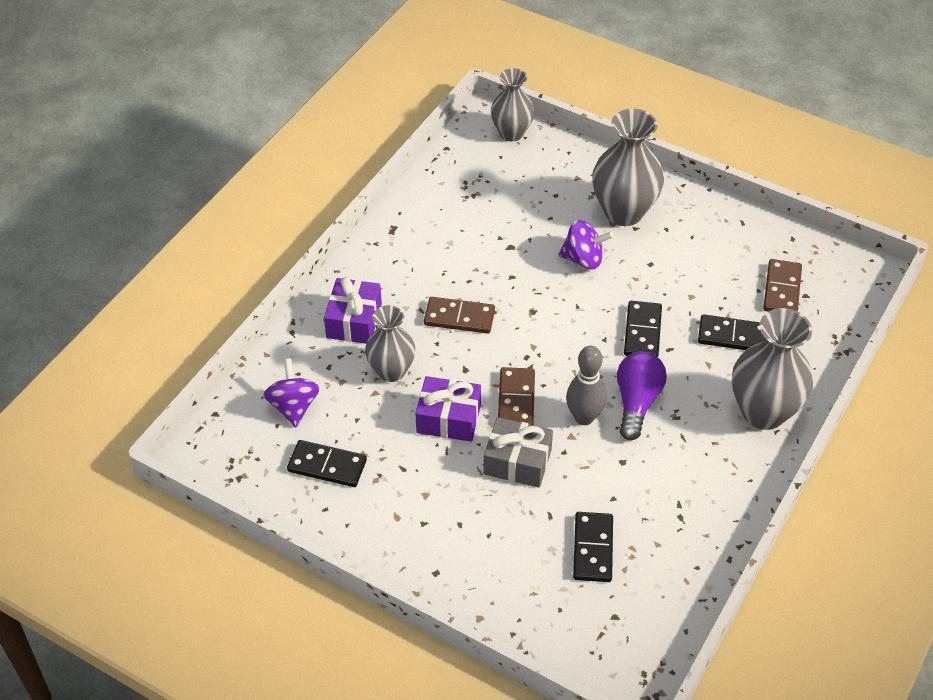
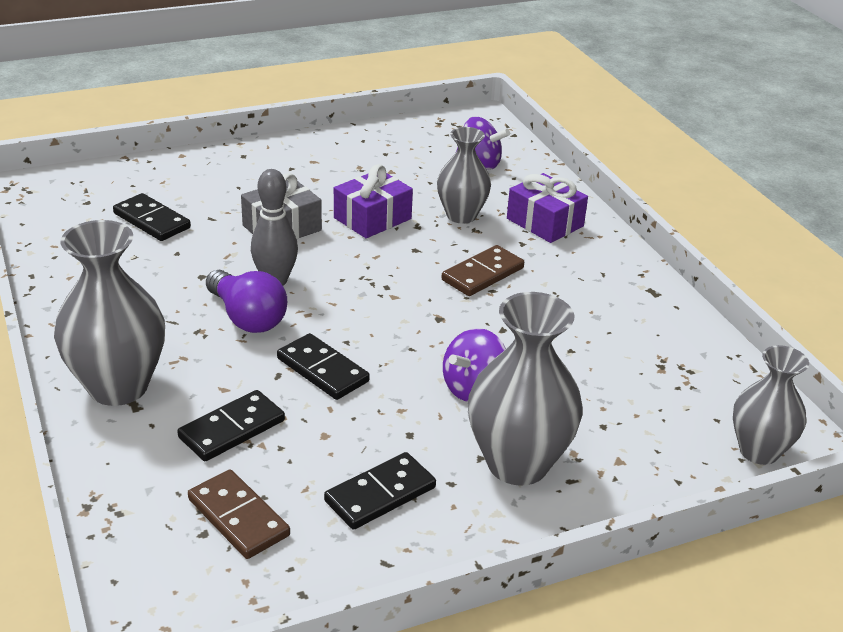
camera: 125 degrees right, 15 degrees down
black domino [287,440,367,487] -> black domino moved to [324,452,436,530]
brown domino [498,367,535,425] -> none

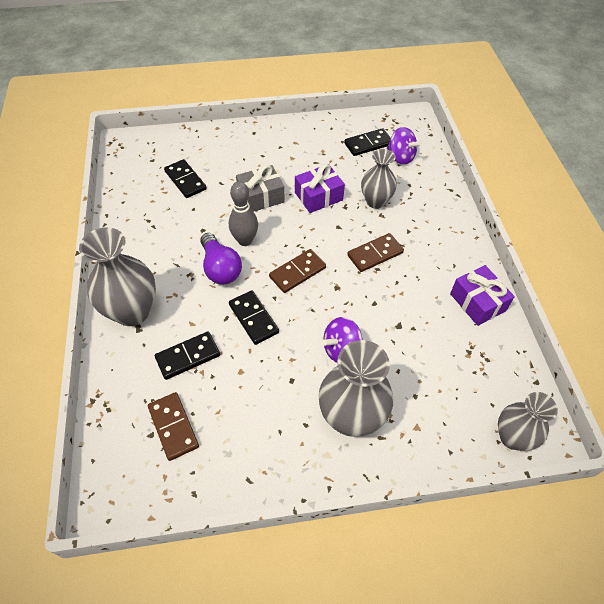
camera: 15 degrees right, 20 degrees up
black domino [324,452,436,530] -> black domino moved to [344,128,391,156]
purple gift [507,173,588,243] -> purple gift moved to [450,265,515,326]
none -> brown domino [269,249,326,293]

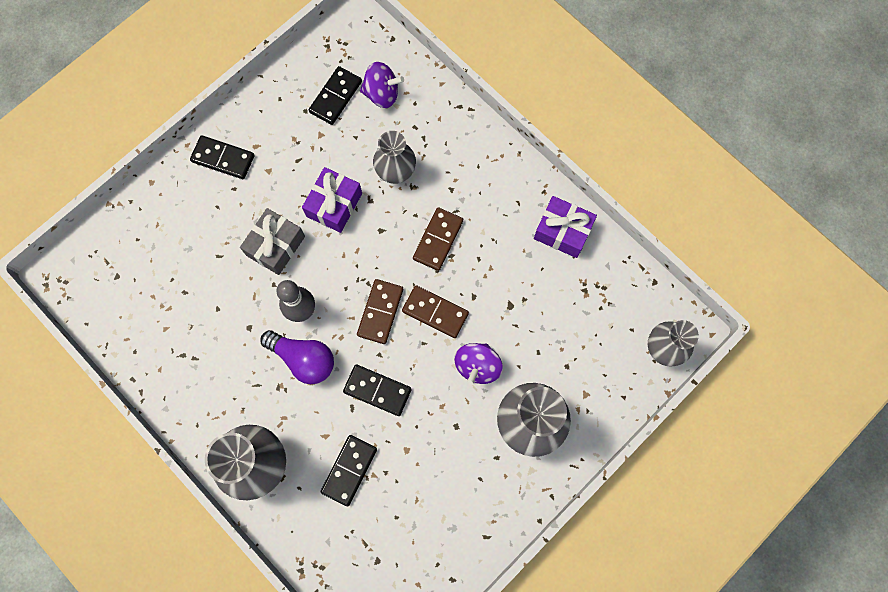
camera: 35 degrees left, 20 degrees up
brown domino [148,392,199,461] -> brown domino moved to [402,285,469,338]
black domino [164,159,207,198] -> black domino moved to [190,135,254,179]

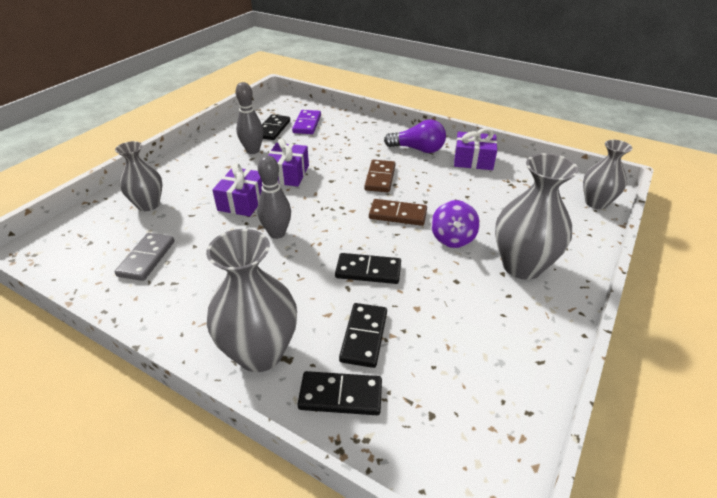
camera: 15 degrees left, 35 degrees down
black domino [190,135,254,179] -> black domino moved to [298,371,382,415]
grey gift [240,208,305,275] -> purple gift [212,163,262,217]
purple light bulb [261,330,334,384] -> purple light bulb moved to [384,119,446,153]
brown domino [357,279,403,344] -> none
purple spinning top [360,62,404,108] -> purple domino [292,110,321,134]
grey vase [373,131,416,184] -> grey vase moved to [115,141,162,211]
none -> grey domino [115,233,175,281]
none -> grey bowling pin [235,82,263,154]

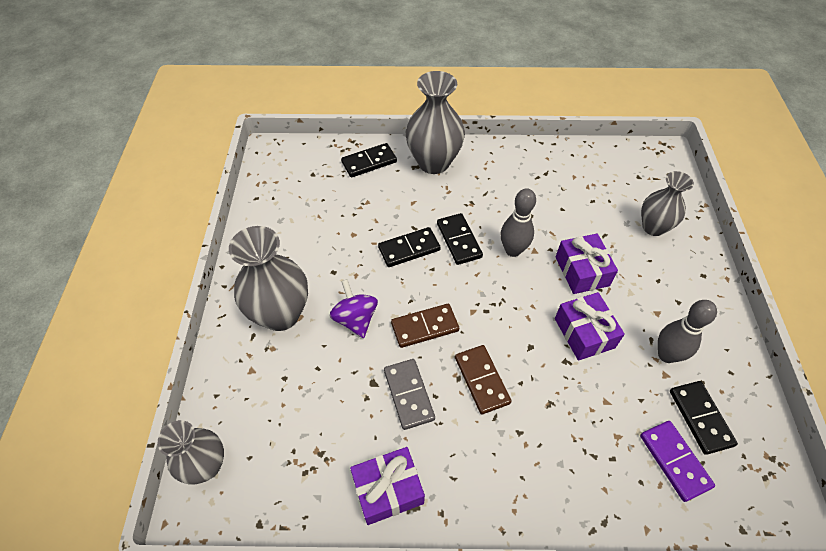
camera: 150 degrees right, 15 degrees up
grey domino [115,233,175,281] -> grey domino moved to [384,359,435,430]
black domino [339,303,387,368] -> black domino moved to [437,213,483,265]
purple light bulb [384,119,446,153] -> none

